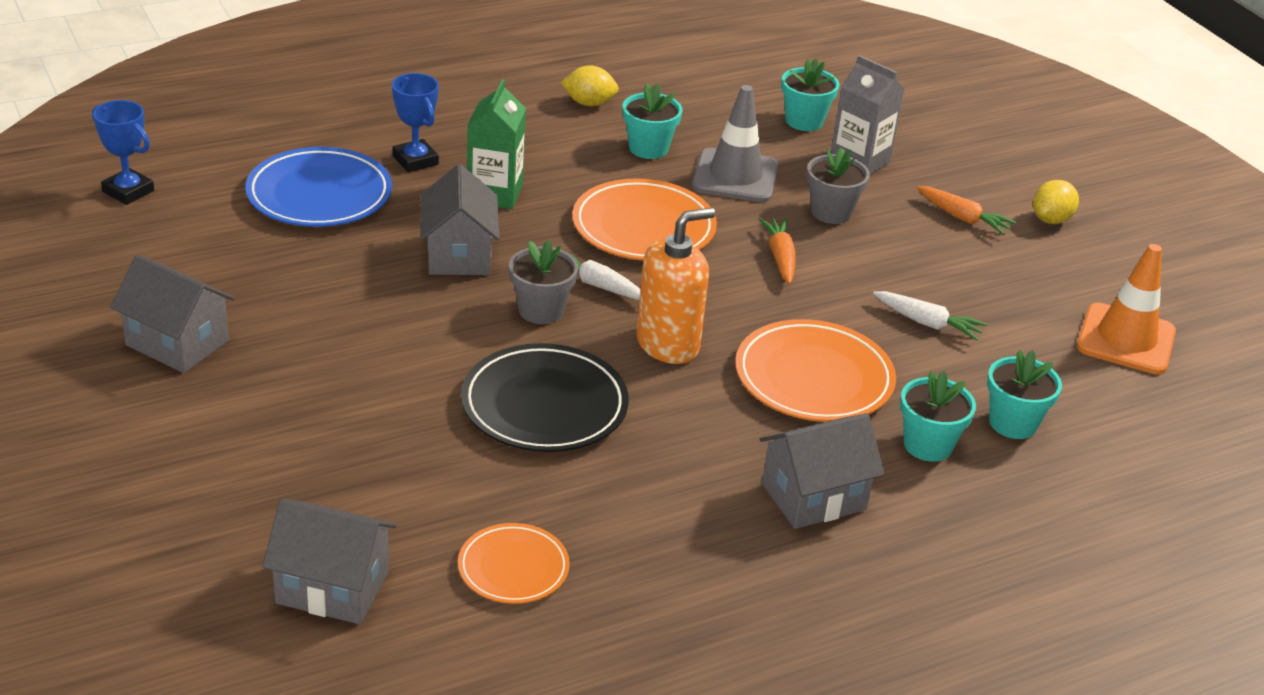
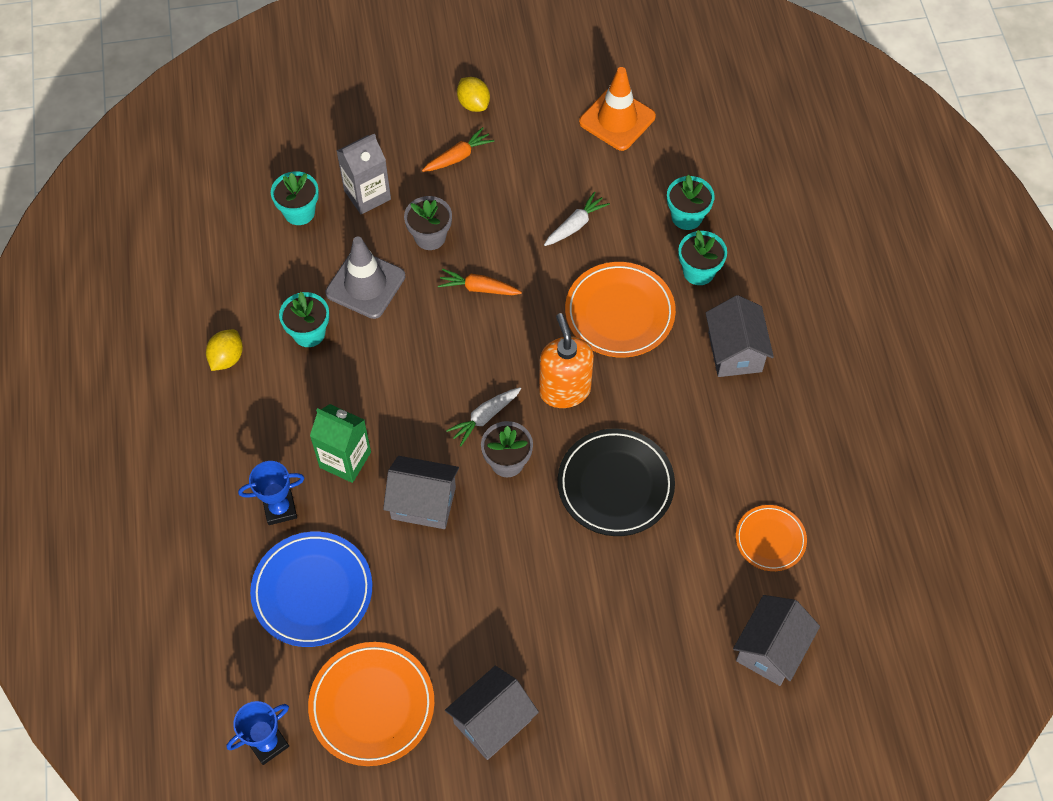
camera: 70 degrees left, 25 degrees up
orange plate [572,178,717,261] -> orange plate moved to [308,642,435,766]

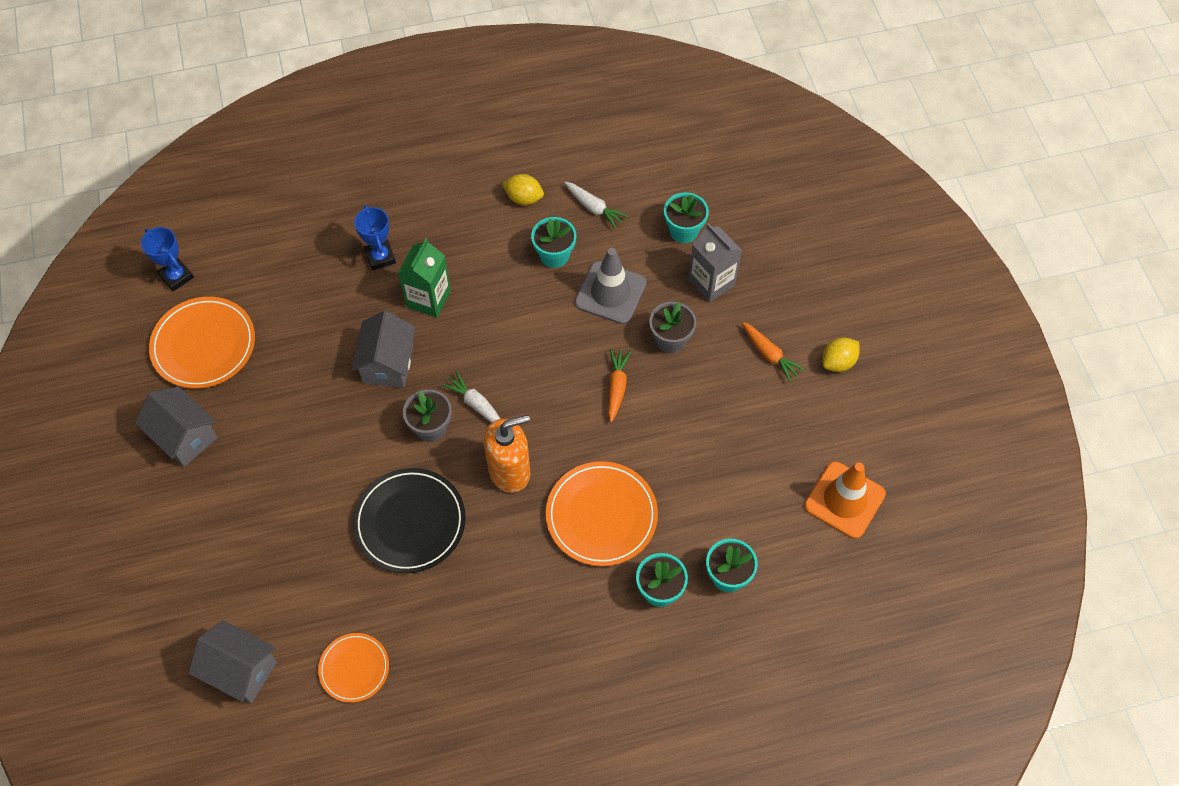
camera: 85 degrees right, 0 degrees up
blue plate [250,531,372,647] -> none
white carrot [544,191,610,246] -> white carrot moved to [564,182,628,229]
grey house [706,295,774,377] -> none

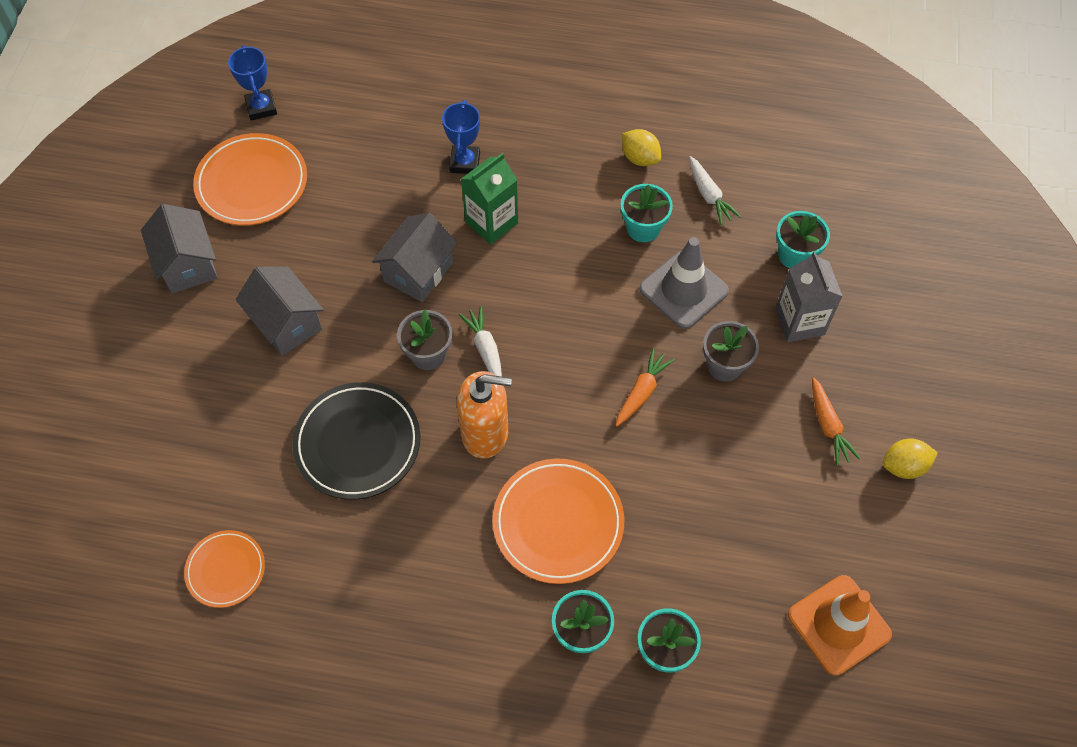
camera: 25 degrees right, 0 degrees up
grey house [188,620,277,704] -> grey house moved to [236,267,324,356]

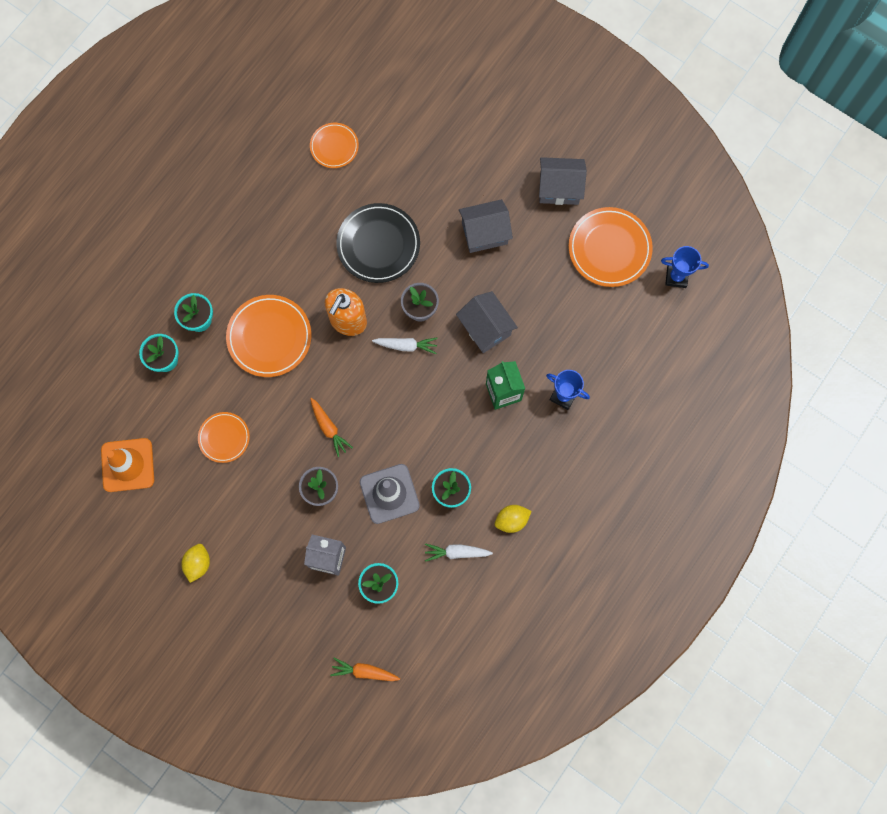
camera: 115 degrees right, 15 degrees up
orange carrot [812,377,861,466] -> orange carrot moved to [330,658,400,681]
none -> orange plate [198,412,250,463]

